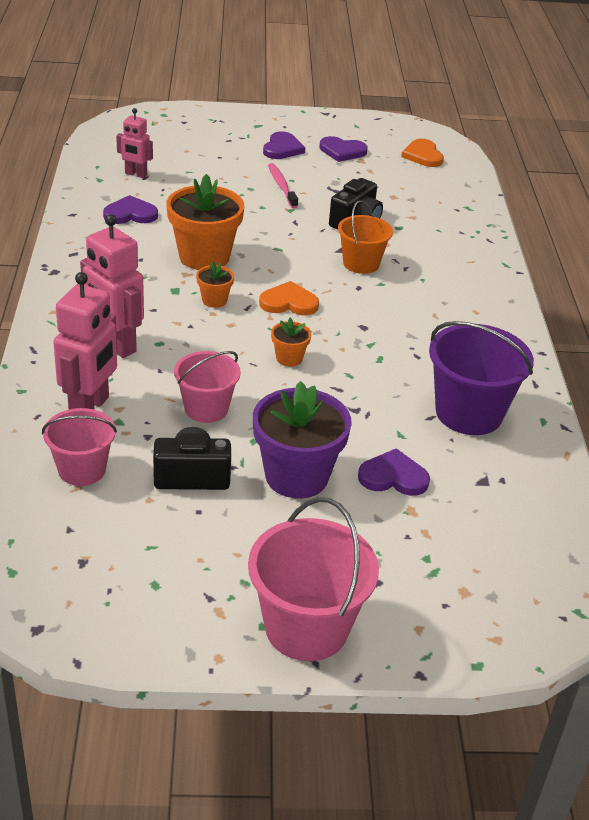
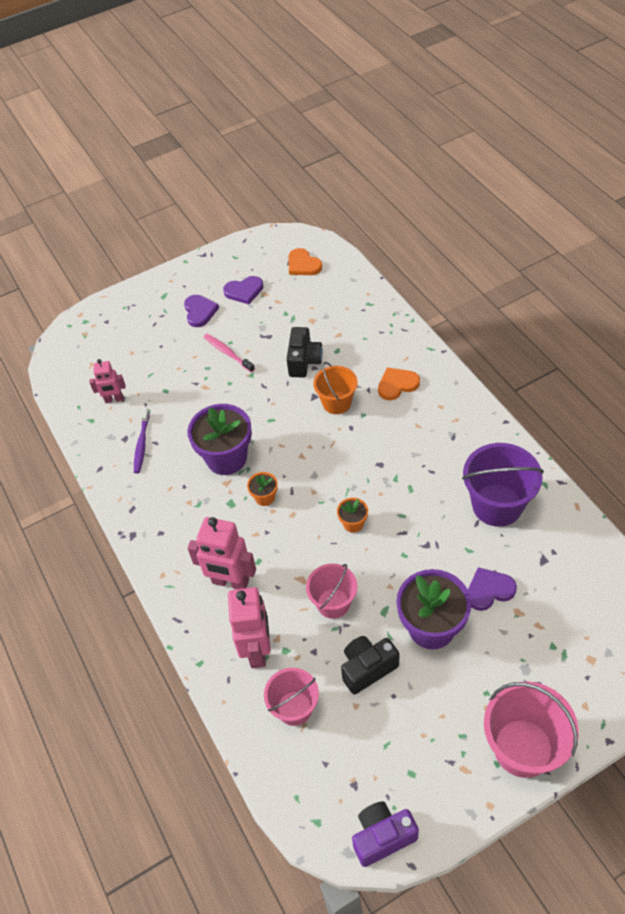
camera: 20 degrees left, 15 degrees up
purple heart [103,195,158,224] -> purple toothbrush [134,408,150,473]
orange flower pot [166,174,244,270] -> purple flower pot [187,404,252,475]
orange heart [259,281,319,315] -> orange heart moved to [378,367,420,400]
none -> purple camera [352,801,419,867]

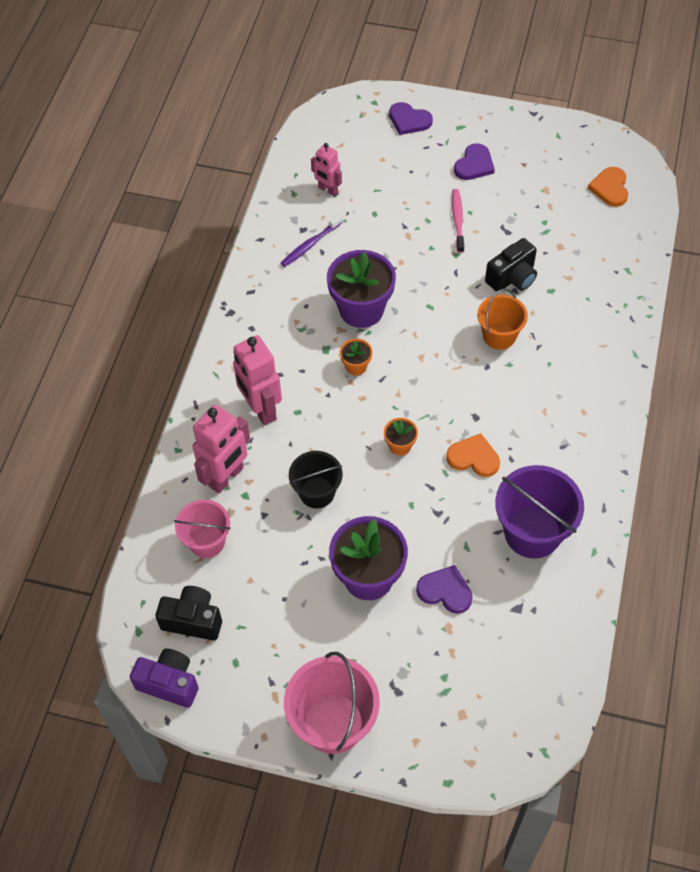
camera: 40 degrees right, 5 degrees up
purple heart [223,276,263,304] -> purple heart moved to [389,102,433,135]
pink bucket [306,564,357,619] -> black bucket [289,451,343,509]
black camera [341,636,399,695] -> black camera moved to [155,586,222,641]
orange heart [378,367,420,400] -> orange heart moved to [446,433,500,477]

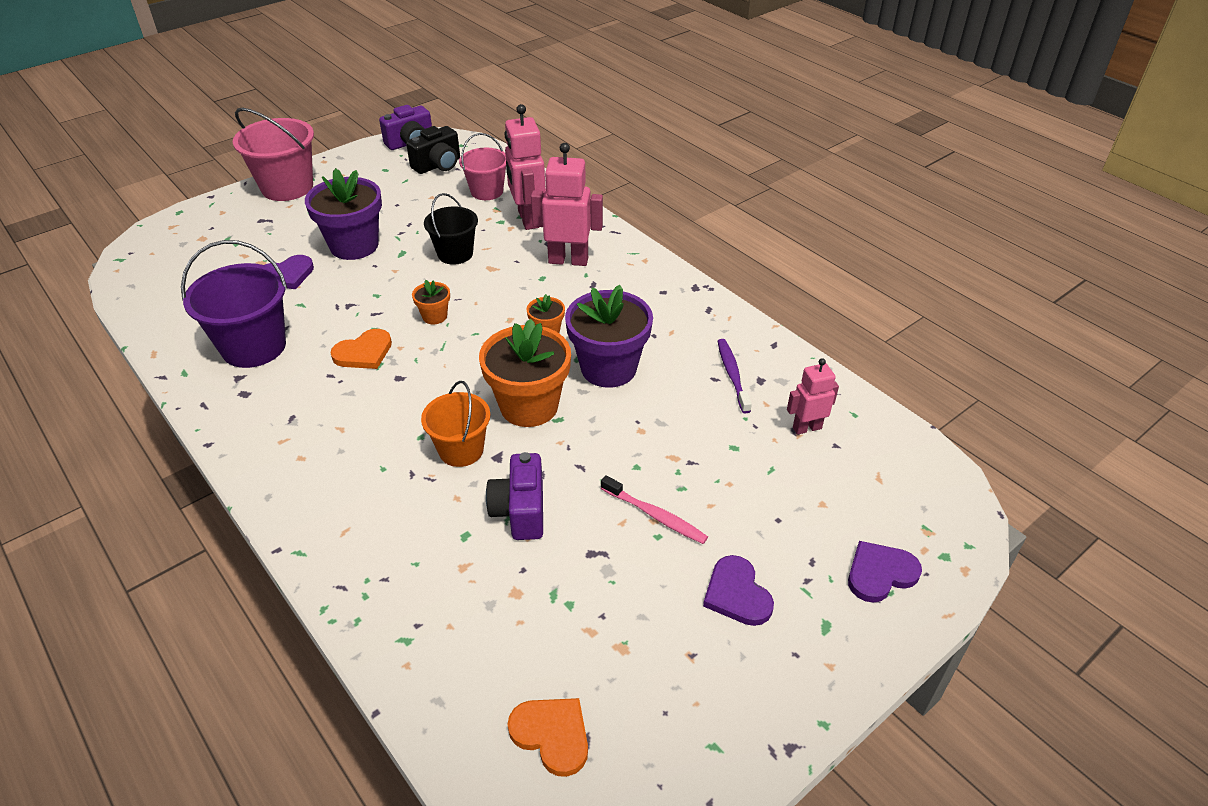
camera: 125 degrees right, 15 degrees down
black camera [485,238,537,292] -> purple camera [486,452,543,540]
none -> orange flower pot [479,319,571,427]

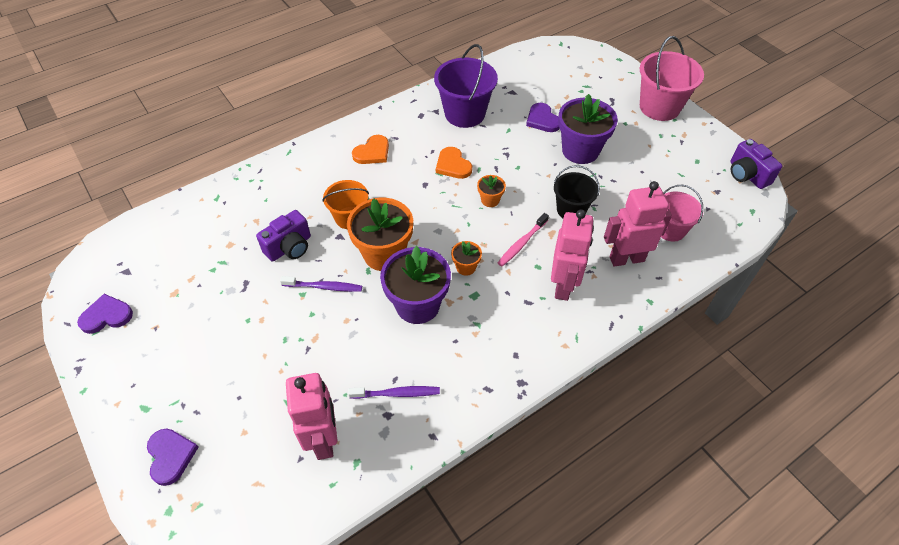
camera: 95 degrees right, 10 degrees up
black camera [406,126,460,174] -> none
purple camera [486,452,543,540] -> purple camera turned 135 degrees clockwise [256,210,311,262]
orange heart [507,698,588,777] -> orange heart moved to [352,135,389,164]
pink toothbrush [601,475,708,544] -> pink toothbrush moved to [498,213,549,267]
purple heart [703,555,774,626] -> purple heart moved to [77,294,133,334]
pink robot [787,358,839,435] -> pink robot [286,373,337,460], size x1.70
none -> purple toothbrush [280,276,362,292]

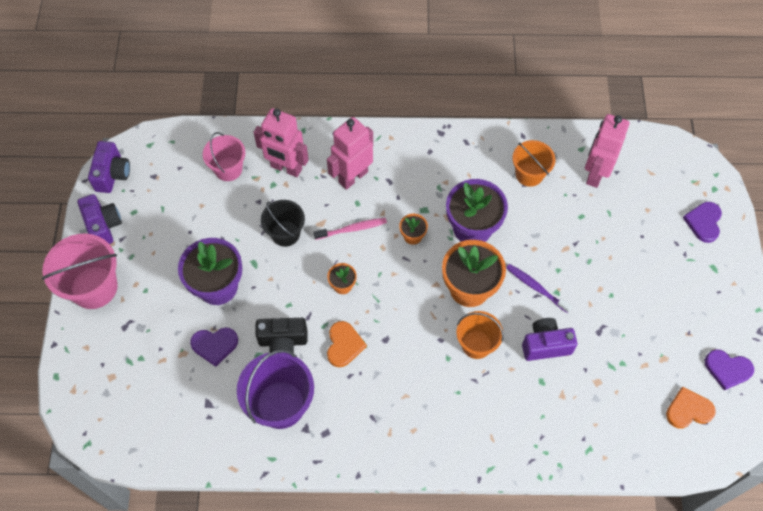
camera: 145 degrees left, 10 degrees up
purple toothbrush [348,386,440,399] -> orange bucket [513,140,555,187]
orange heart [352,135,389,164] -> orange heart moved to [666,387,716,428]
purple heart [526,103,560,132] -> purple heart turned 75 degrees clockwise [190,328,238,367]
none -> purple camera [78,194,122,244]
none -> black camera [255,318,307,353]

